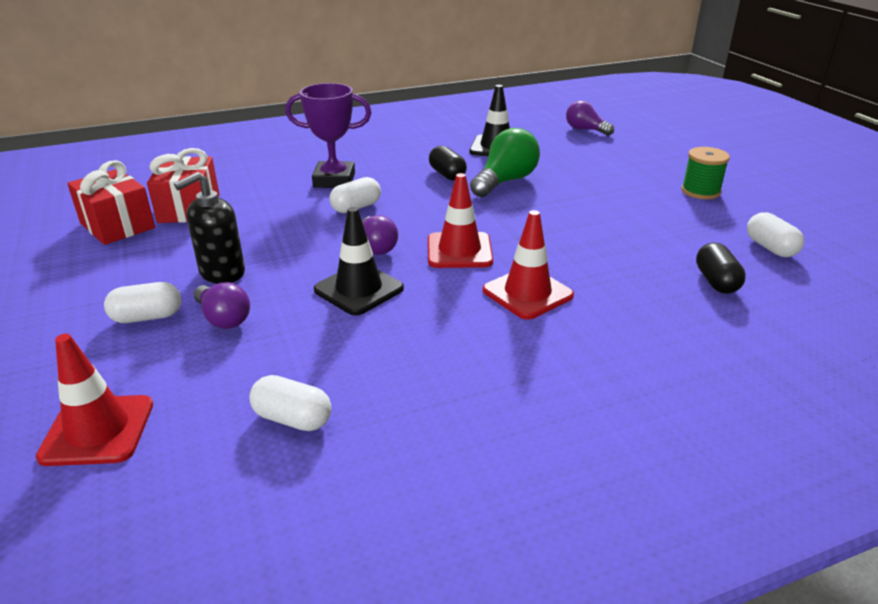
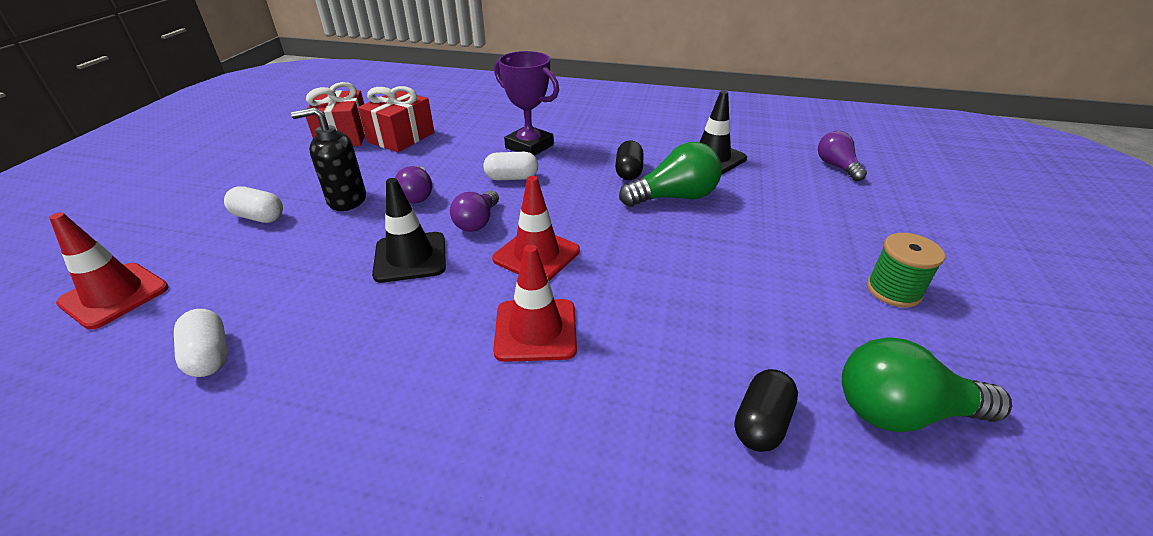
camera: 35 degrees right, 5 degrees up
purple light bulb [194,282,250,329] -> purple light bulb moved to [395,166,432,203]
white capsule [747,212,804,257] -> green light bulb [842,337,1012,432]

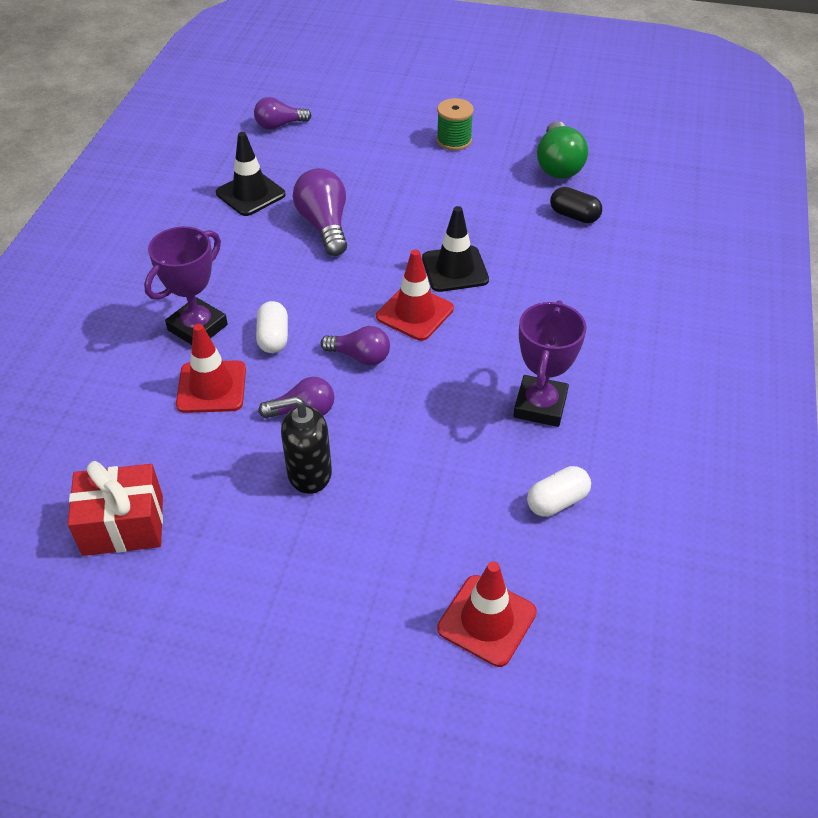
camera: 90 degrees left, 10 degrees up
white capsule [224,186,283,223] -> none
black soap dispenser [291,107,366,211] -> black soap dispenser turned 90 degrees clockwise [269,396,332,494]
red gift [358,86,434,152] -> none
black traffic cone [372,178,446,283] -> black traffic cone moved to [422,206,489,292]
red traffic cone [493,244,577,362] -> red traffic cone moved to [176,324,246,413]
black capsule [615,140,644,181] -> none
green light bulb [619,142,722,207] -> purple light bulb [293,168,347,256]
none -> purple trophy [513,300,586,427]

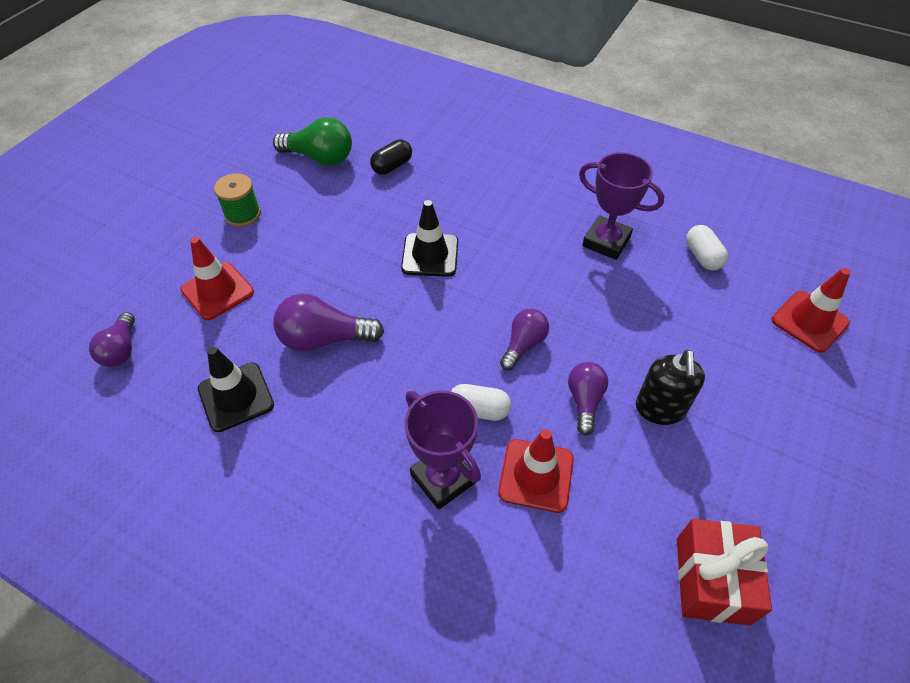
camera: 75 degrees left, 5 degrees up
red traffic cone [376,249,454,341] -> red traffic cone moved to [181,237,254,320]

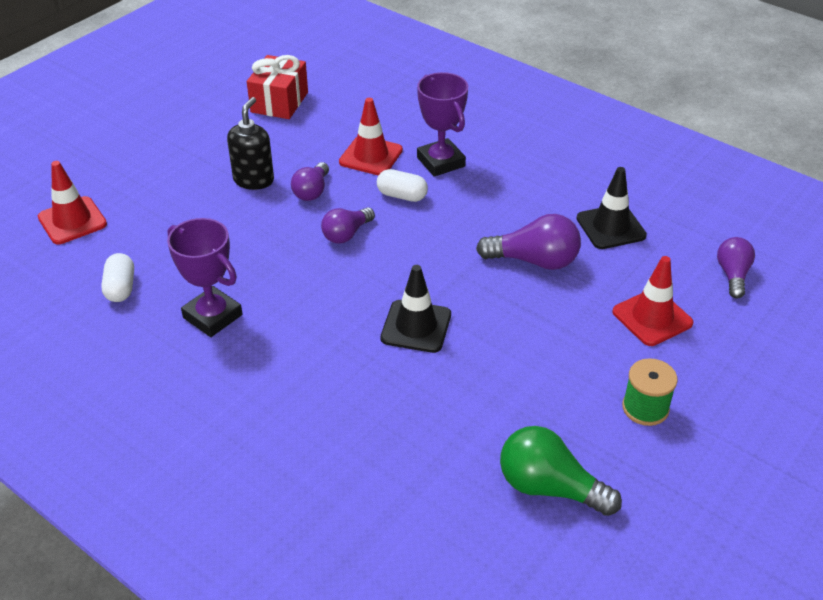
camera: 170 degrees left, 10 degrees down
black capsule [370,139,412,175] -> none

